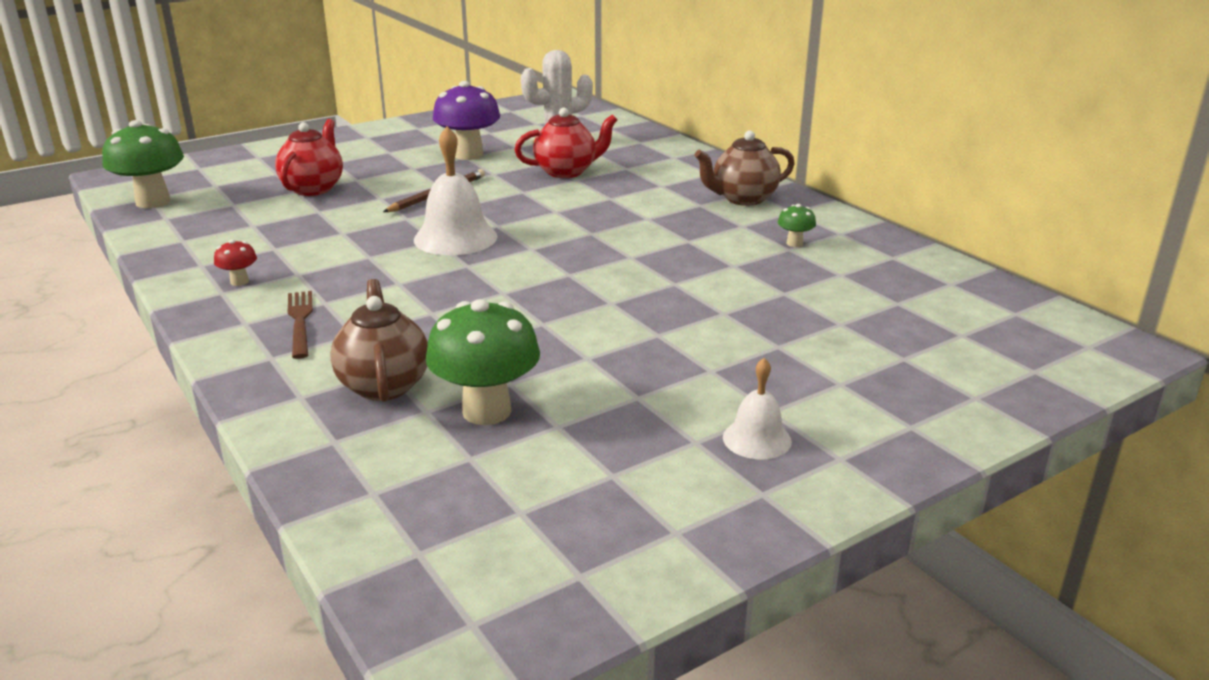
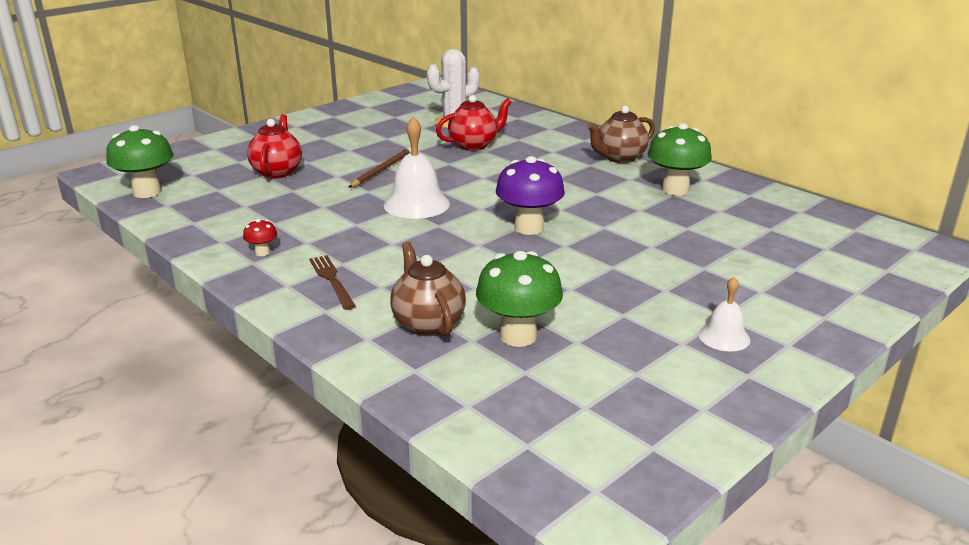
camera: 10 degrees left, 0 degrees up
purple mushroom [433,81,500,160] -> purple mushroom moved to [496,156,565,235]
green mushroom [778,204,816,247] -> green mushroom [648,123,712,196], size x2.16

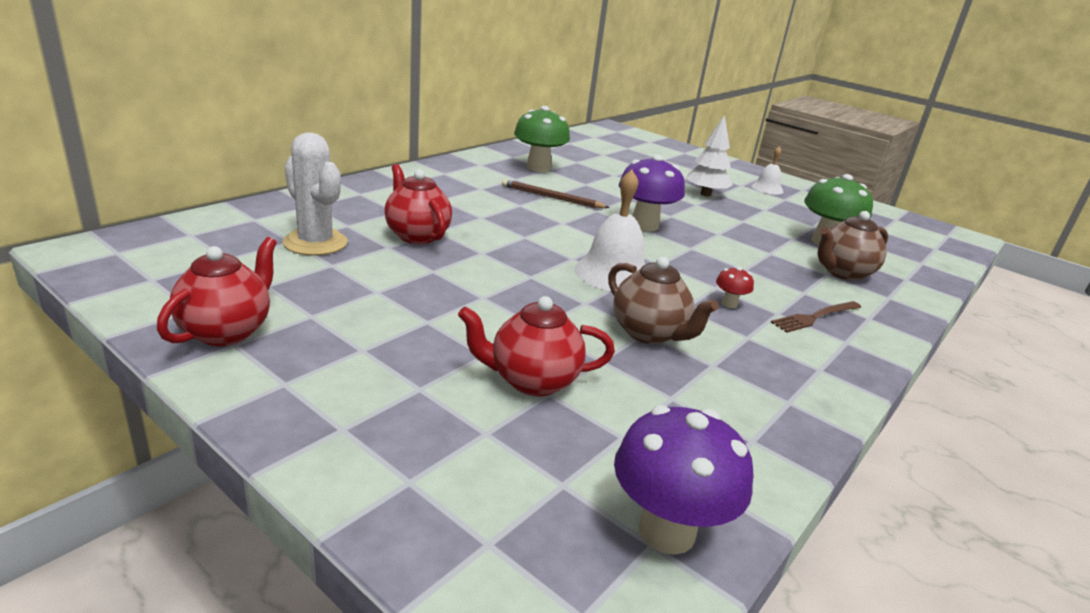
camera: 100 degrees left, 0 degrees up
green mushroom [106,125,173,198] -> purple mushroom [614,405,753,555]
red mushroom [243,219,277,256] -> red mushroom moved to [716,267,754,308]
brown pencil [348,148,411,188] -> brown pencil moved to [502,179,610,208]
brown teapot [587,106,655,163] -> brown teapot moved to [608,257,719,344]
none -> red teapot [157,237,277,346]
none -> white tree [686,115,733,196]

